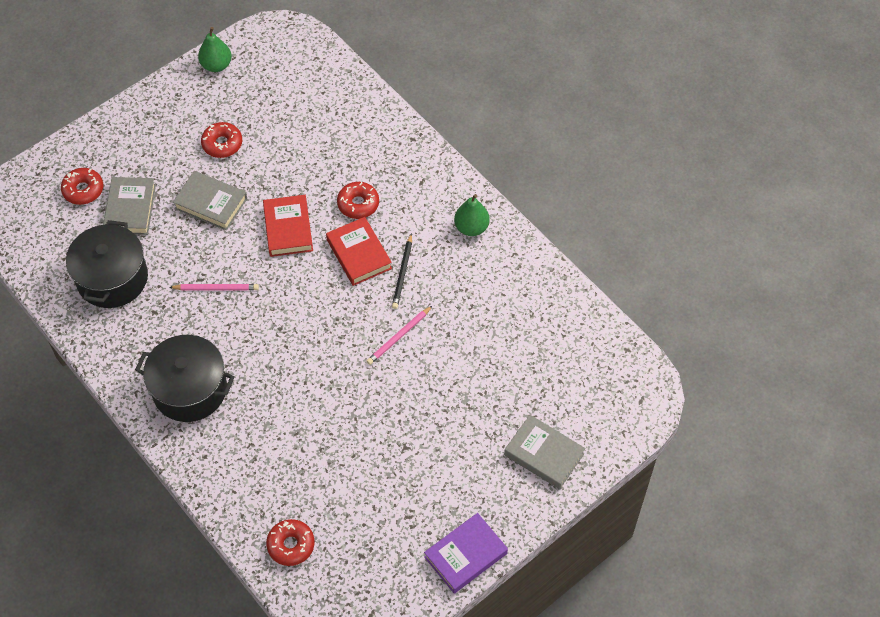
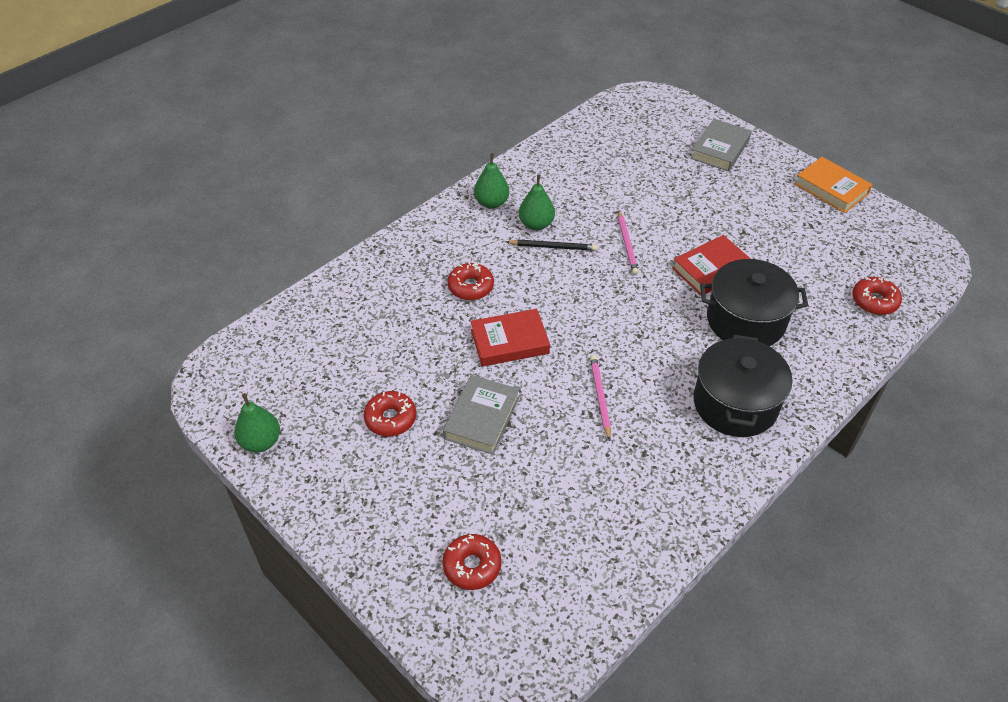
camera: 95 degrees left, 10 degrees down
black pot [66,220,148,308] -> black pot moved to [700,259,808,346]
grey book [103,177,156,235] -> none
red book [326,217,392,286] -> red book moved to [672,235,751,295]
pink pencil [367,306,432,365] -> pink pencil turned 45 degrees clockwise [618,211,639,275]
purple book [424,513,508,594] -> orange book [795,157,873,213]
none -> green pear [519,175,555,230]

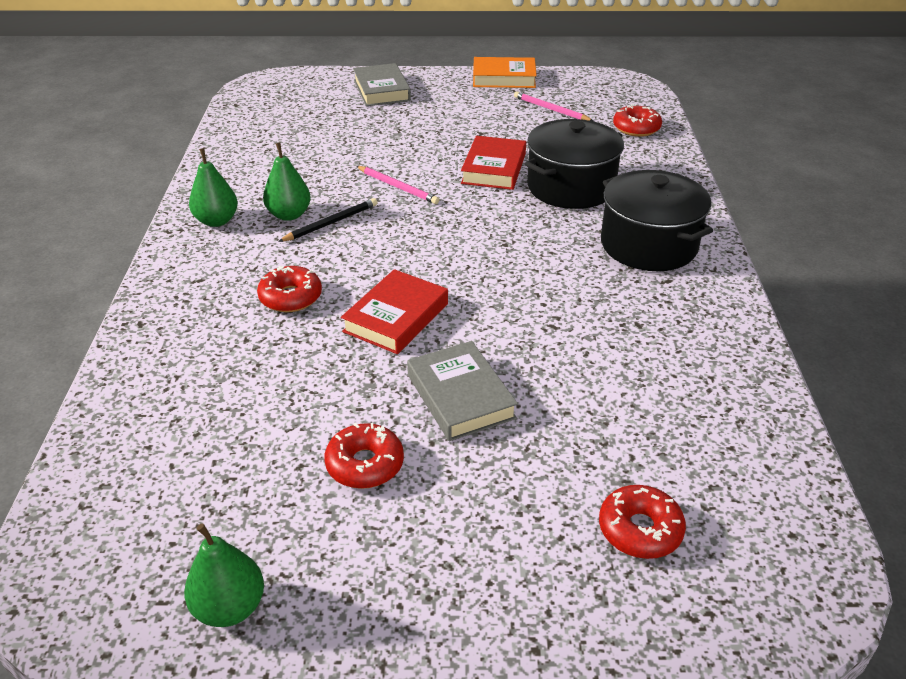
camera: 45 degrees left, 10 degrees down
pink pencil [590,355,611,441] -> pink pencil moved to [514,91,593,121]

